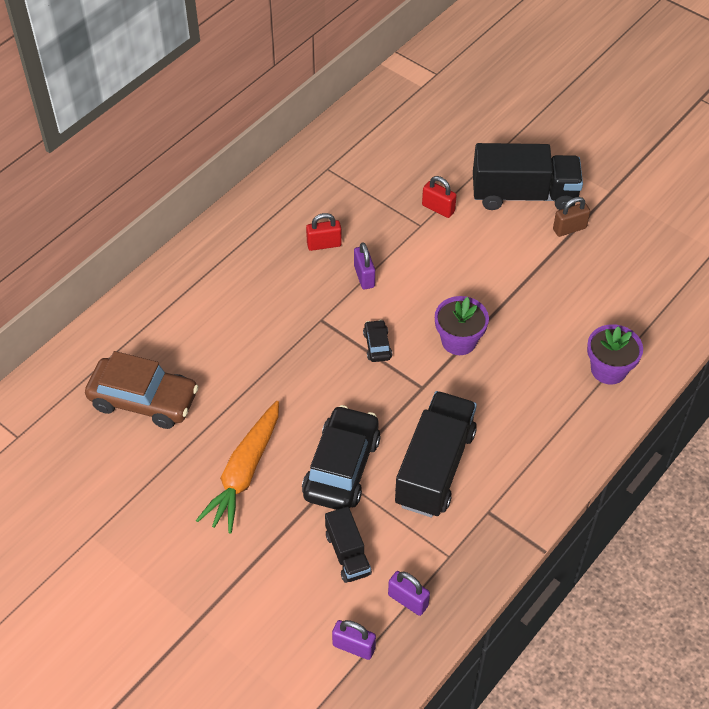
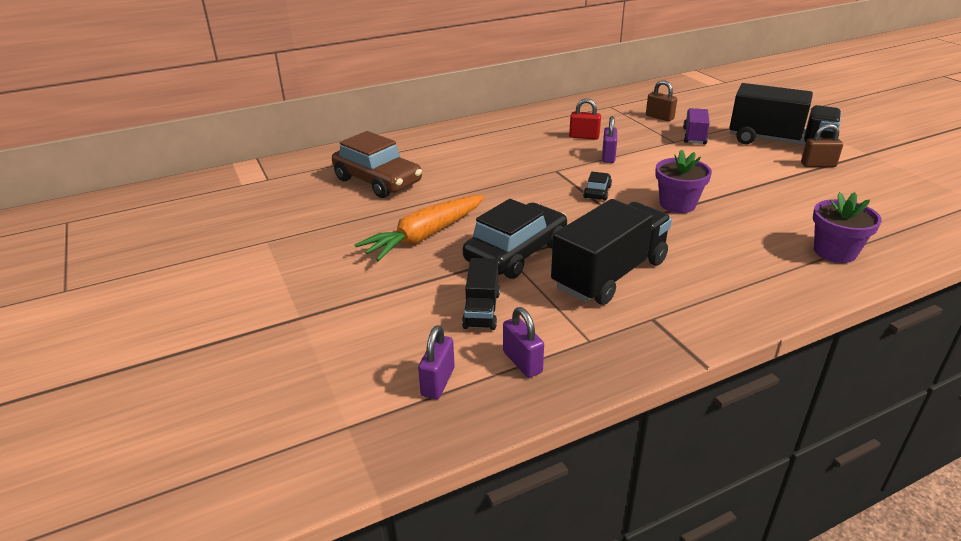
camera: 25 degrees right, 20 degrees down
purple padlock [332,620,376,660] -> purple padlock turned 60 degrees clockwise [418,325,455,399]
red padlock [422,176,457,218] -> purple truck [683,108,710,144]
none -> brown padlock [646,80,677,121]

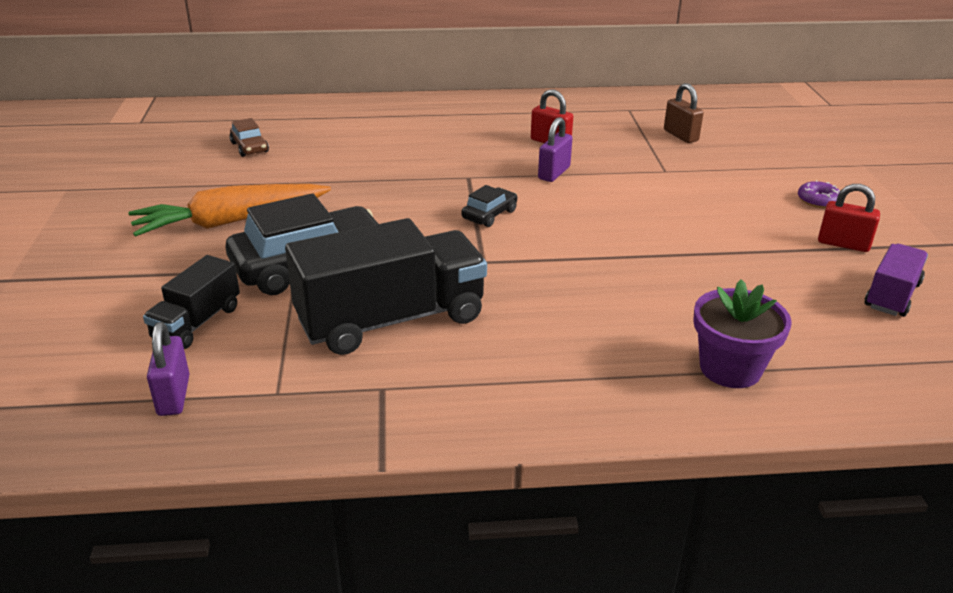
camera: 20 degrees right, 0 degrees up
brown car [332,131,422,198] -> brown car [229,118,269,157], size x0.46
purple padlock [418,325,455,399] -> none
purple flower pot [655,149,712,213] -> none
purple truck [683,108,710,144] -> purple truck moved to [865,244,928,317]
black truck [729,83,841,145] -> purple donut [798,180,840,208]
brown padlock [801,124,843,167] -> red padlock [818,184,880,252]

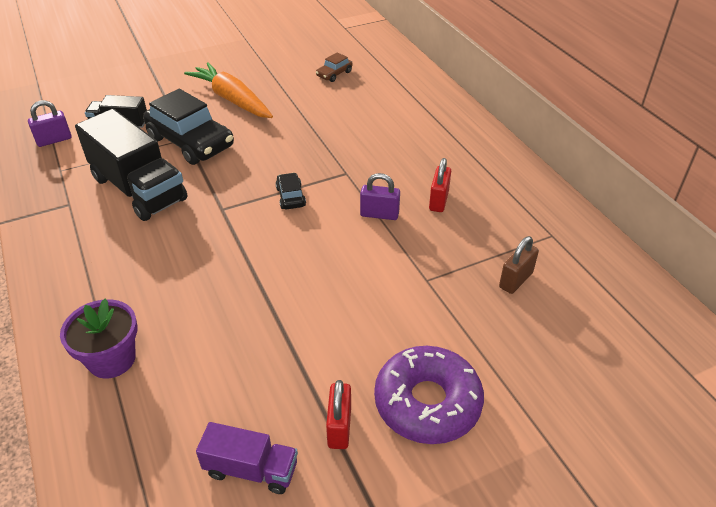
camera: 70 degrees right, 10 degrees up
black car [461,185,517,227] -> black car turned 120 degrees counterclockwise [275,173,306,209]
purple donut [798,180,840,208] -> purple donut [374,346,484,444], size x2.37

